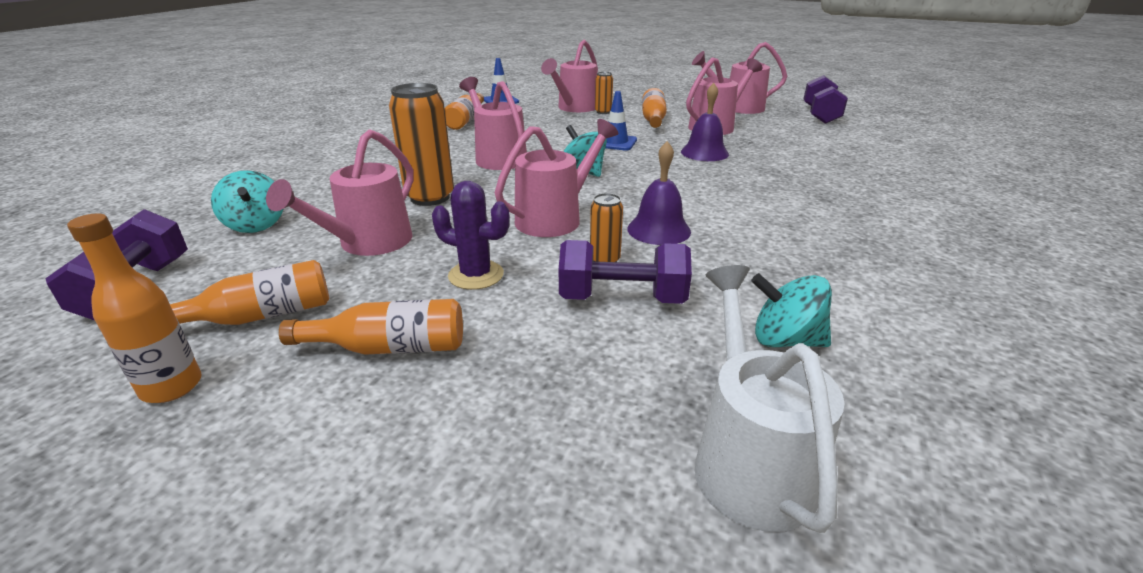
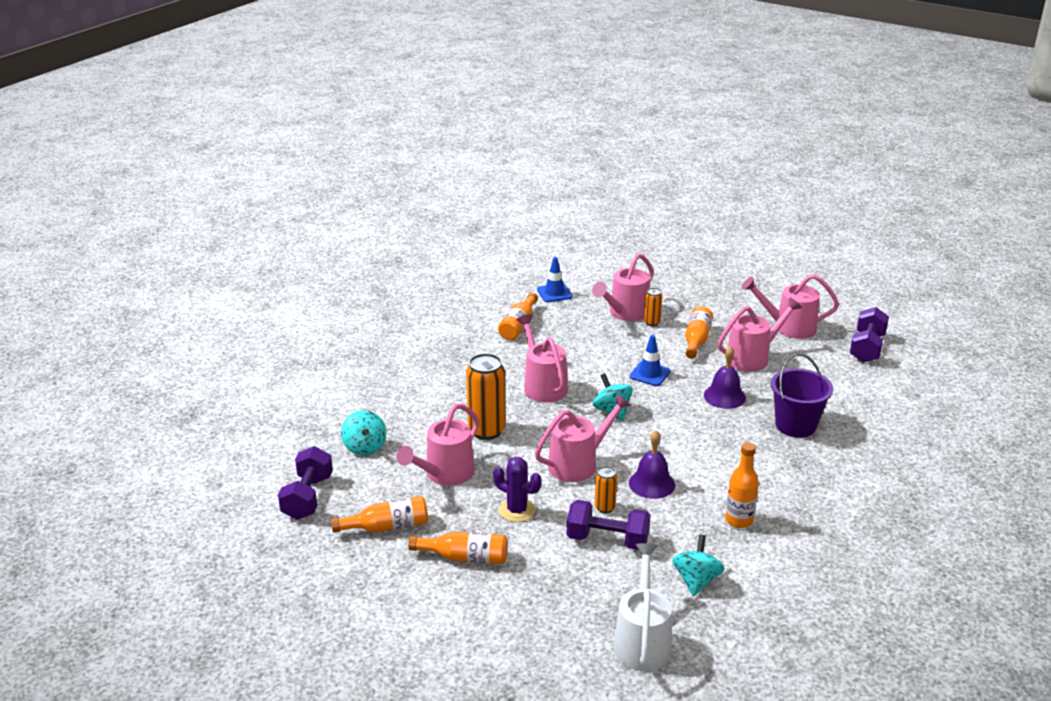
camera: 10 degrees right, 0 degrees up
orange bottle [67,213,201,403] -> orange bottle moved to [725,442,759,528]
turquoise spinning top [751,273,832,347] -> turquoise spinning top turned 75 degrees clockwise [672,535,725,596]
none -> purple bucket [771,353,833,438]

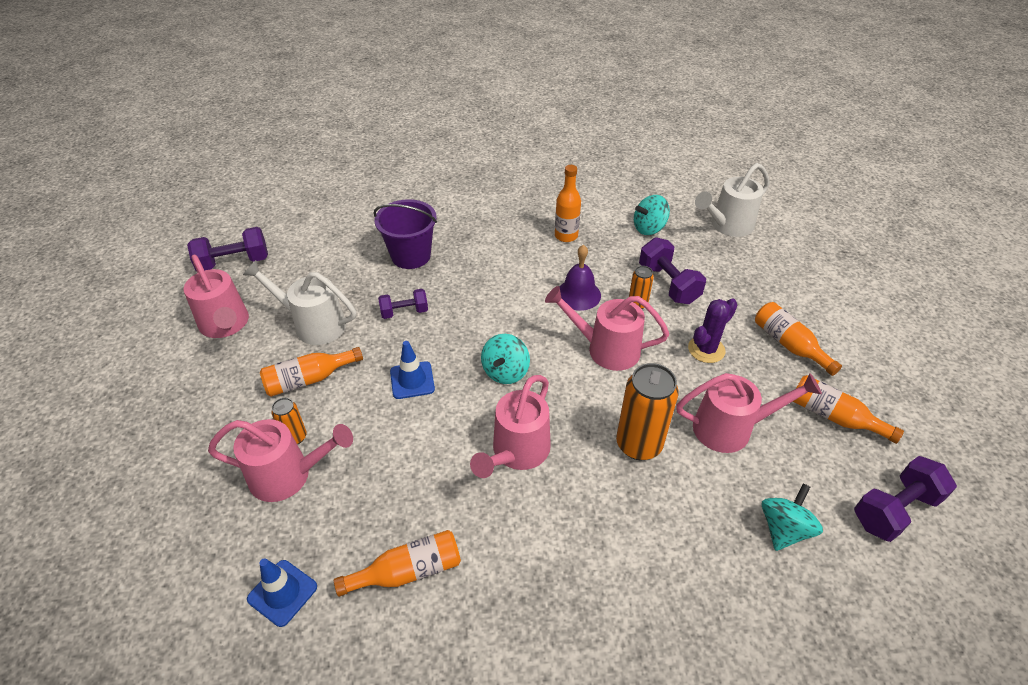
camera: 130 degrees left, 15 degrees up
purple cactus [493,457,541,522] -> purple cactus turned 60 degrees clockwise [688,298,737,363]
purple bell [704,346,746,409] -> purple dumbbell [378,289,428,319]
pink watering can [718,297,802,372] -> white watering can [243,260,356,345]

